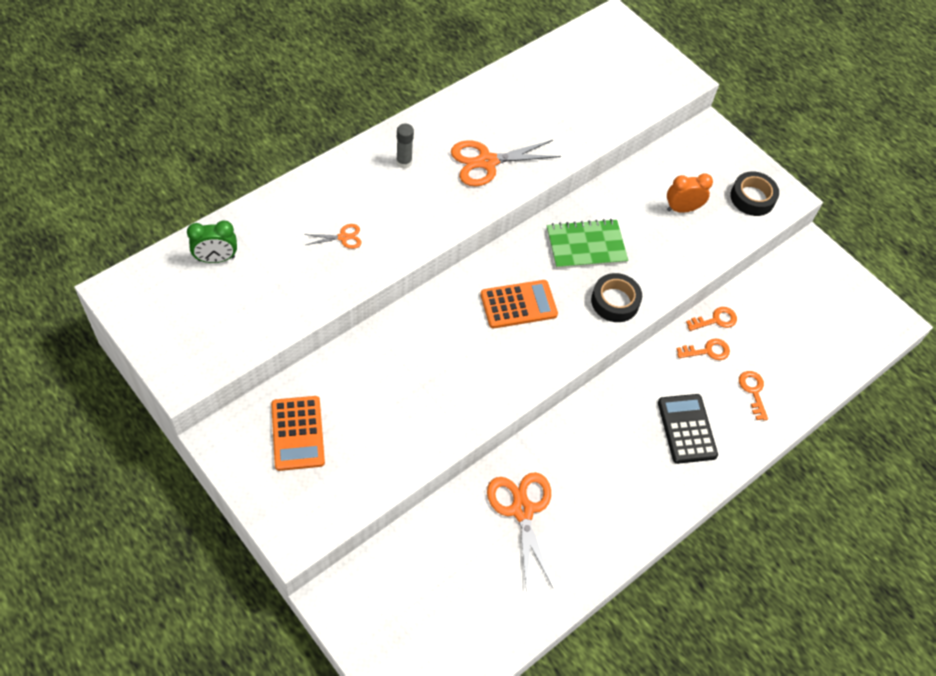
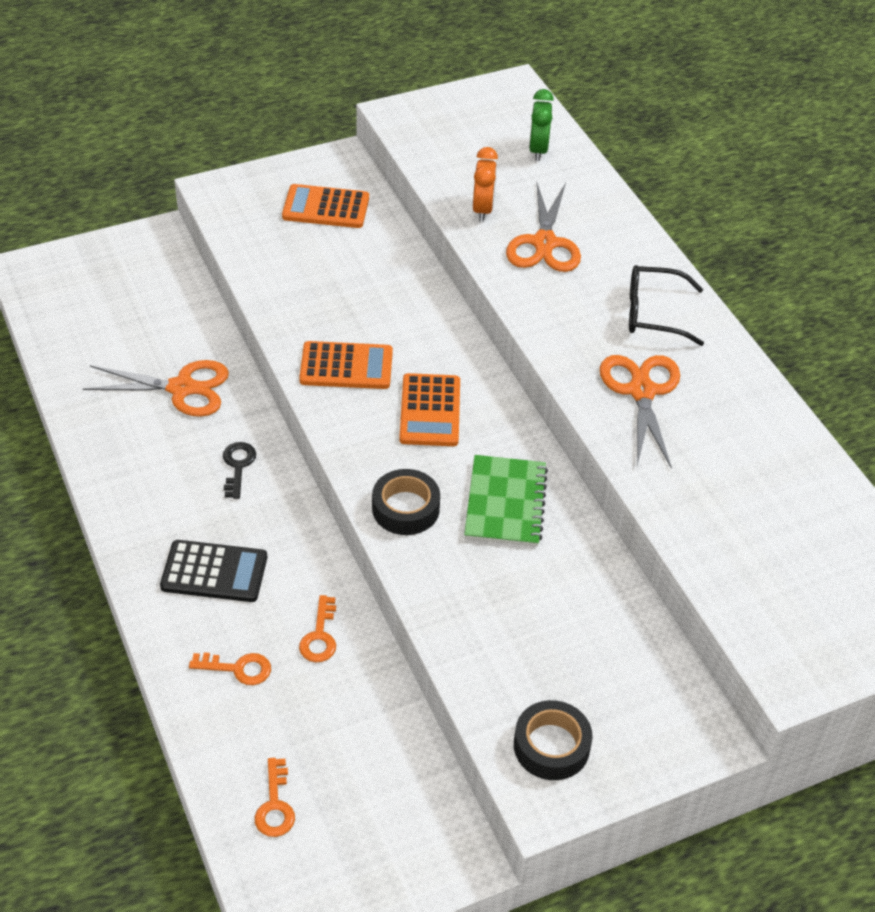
camera: 110 degrees right, 10 degrees down
orange scissors [304,224,362,249] -> orange scissors [506,183,581,272], size x2.03
grey glue stick [396,124,414,169] -> black glasses [629,265,704,346]
orange clock [667,173,713,213] -> orange clock moved to [473,147,498,222]
orange key [686,307,737,331] -> orange key moved to [255,758,295,837]
none -> black key [223,442,256,499]
none -> orange calculator [299,341,393,389]

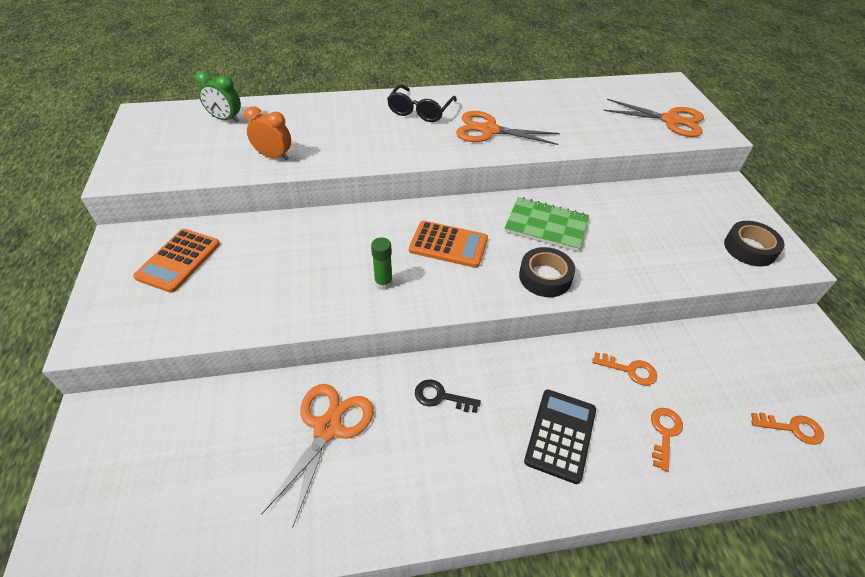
camera: 75 degrees left, 0 degrees up
orange calculator [299,341,393,389] -> green glue stick [371,237,393,290]
orange scissors [506,183,581,272] -> orange scissors moved to [603,99,704,137]

